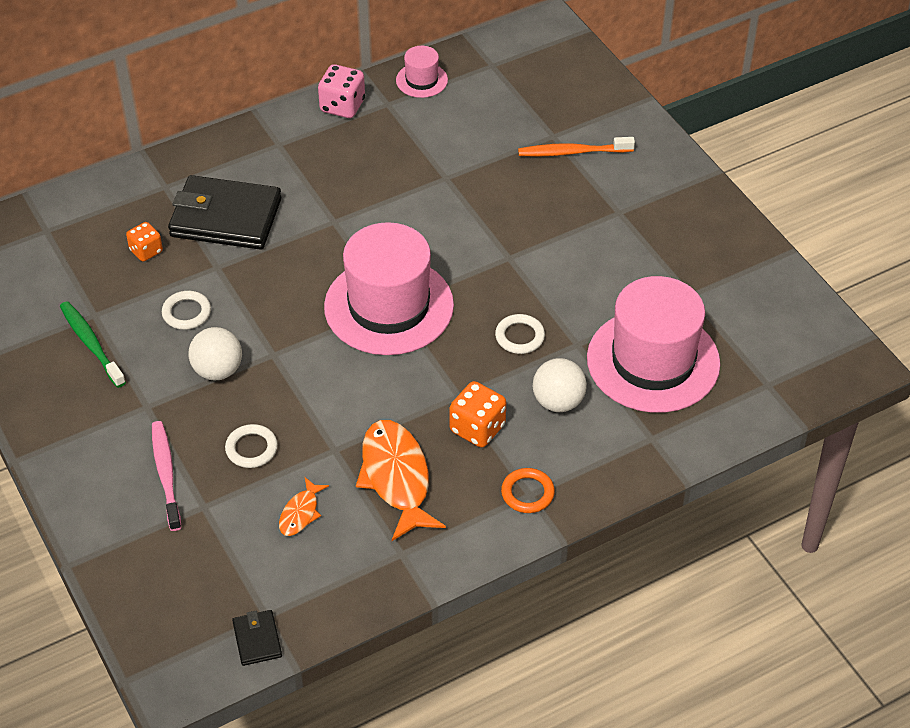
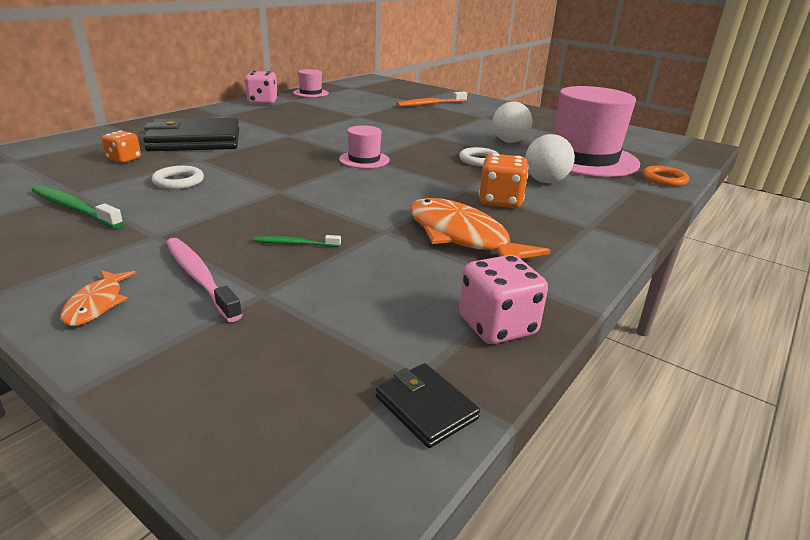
camera: 25 degrees left, 20 degrees down
white ball [188,327,242,380] -> white ball moved to [492,102,532,143]
white ring [225,424,278,468] -> green toothbrush [254,235,341,247]
orange fish [279,477,329,536] -> orange fish moved to [61,270,137,326]
pink hat [324,222,454,355] -> pink hat [339,125,390,168], size x0.45
orange ring [501,468,555,513] -> orange ring moved to [642,166,689,187]
none -> pink dice [459,255,548,344]

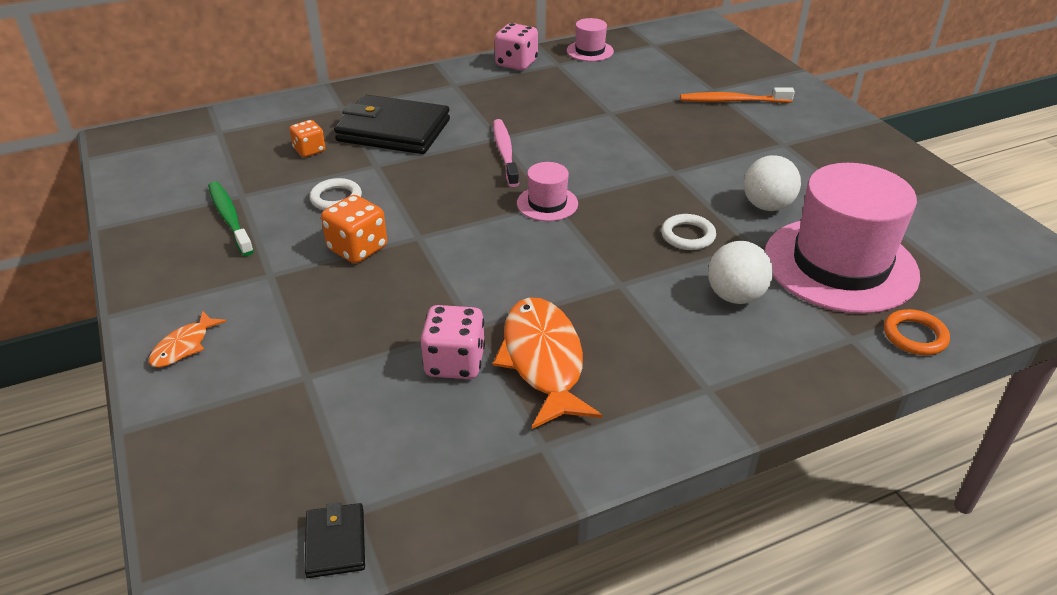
camera: 30 degrees right, 10 degrees up
pink toothbrush [166,238,243,322] -> pink toothbrush moved to [493,119,519,187]
green toothbrush [254,235,341,247] -> none
pink dice [459,255,548,344] -> pink dice moved to [421,305,485,379]
orange dice [479,153,529,208] -> orange dice moved to [321,195,387,263]

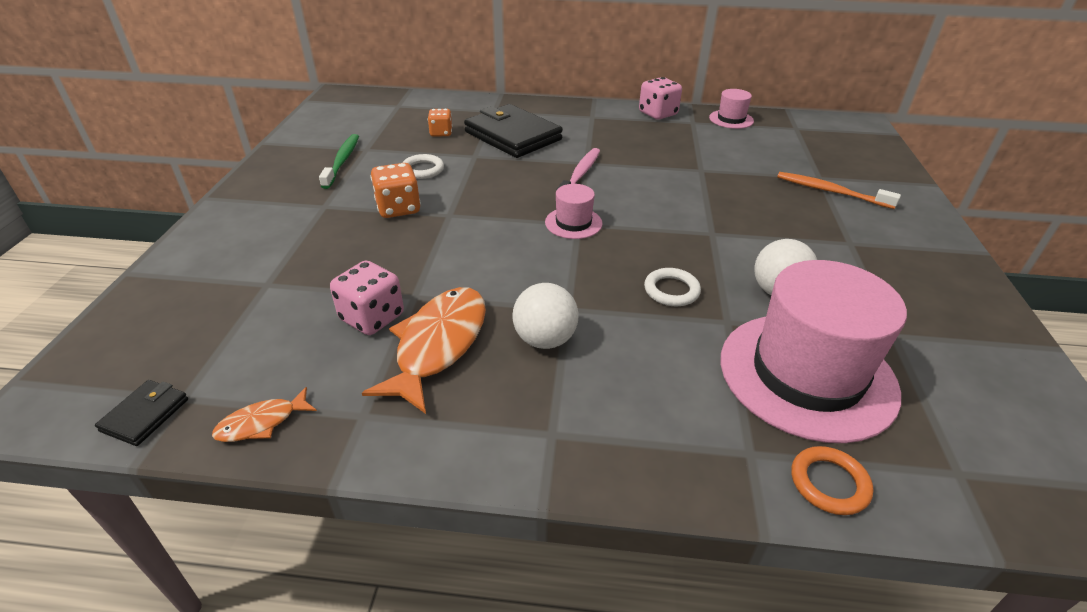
camera: 30 degrees right, 0 degrees up
orange fish [149,311,227,367] -> orange fish moved to [212,387,317,442]
white ball [708,241,773,304] -> white ball moved to [513,283,578,349]

